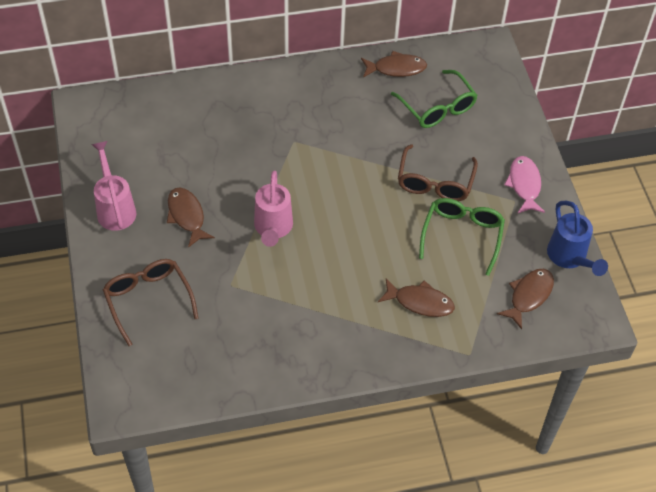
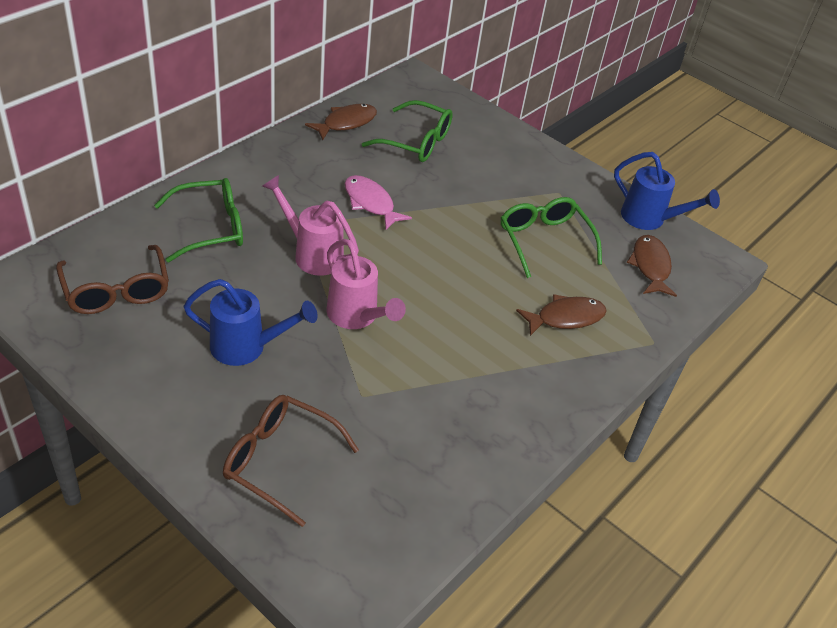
camera: 40 degrees left, 10 degrees down
pink watering can [91,141,136,231] -> pink watering can moved to [262,175,359,276]
brown fish [167,187,215,248] -> blue watering can [183,279,318,366]
brown glasses [398,144,478,201] -> brown glasses moved to [56,245,169,314]
pink fish [504,156,545,214] -> pink fish moved to [345,175,412,230]
none -> green glasses [154,178,243,262]

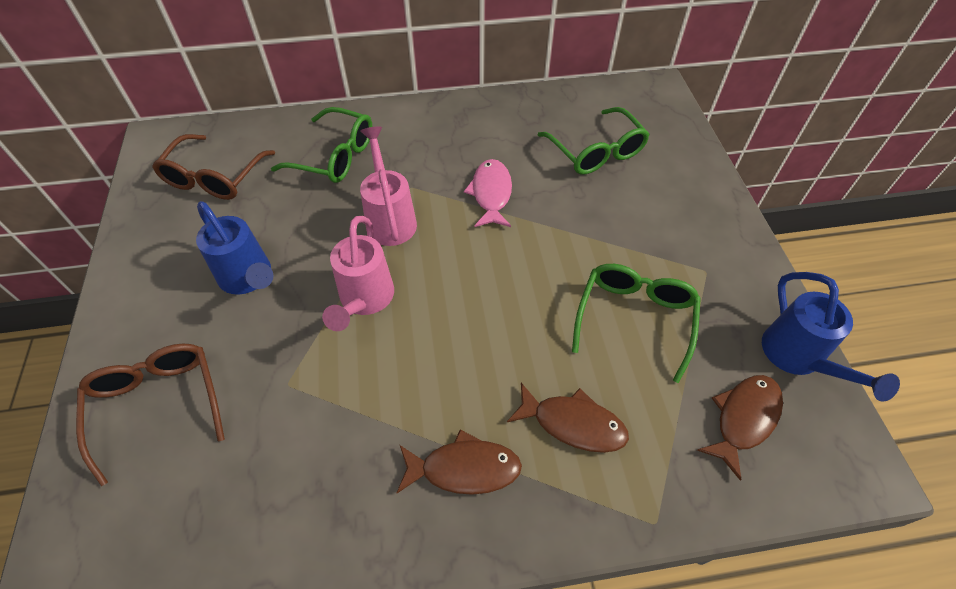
camera: 45 degrees right, 10 degrees up
brown fish [305,104,377,141] -> brown fish moved to [397,430,522,495]

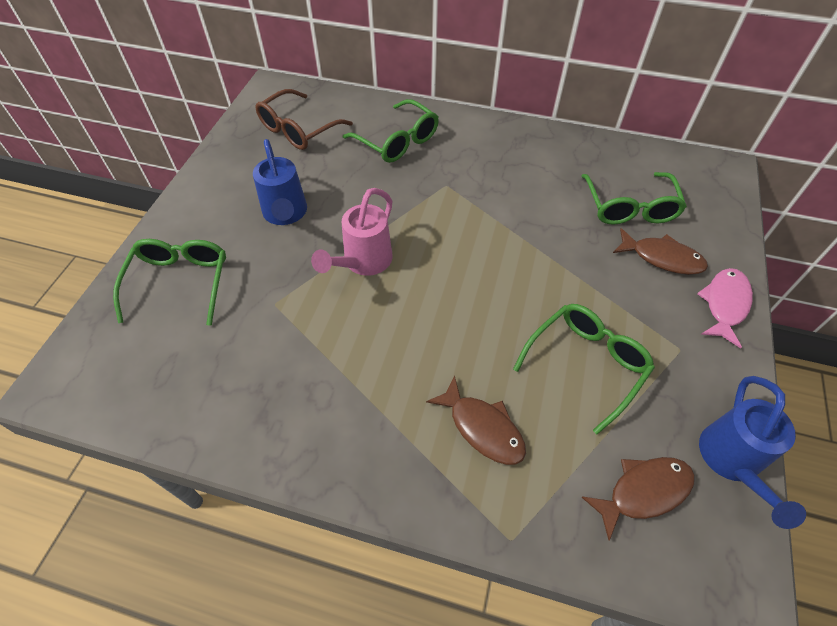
camera: 25 degrees right, 0 degrees up
brown glasses [76,344,225,486] -> green glasses [113,239,226,326]
pink watering can [360,126,417,246] -> none
brown fish [397,430,522,495] -> brown fish moved to [613,228,708,275]
pink fish [464,159,512,227] -> pink fish moved to [697,268,753,348]

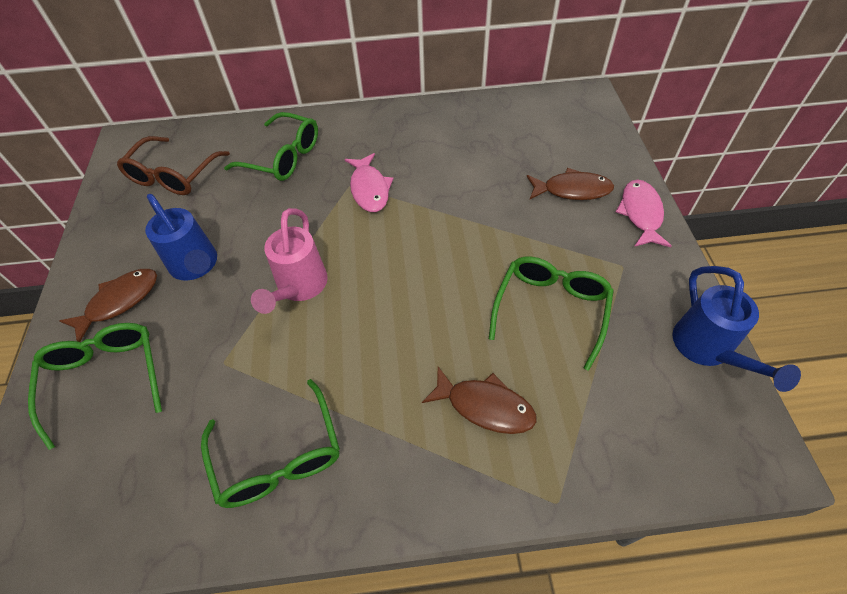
camera: 20 degrees left, 0 degrees up
green glasses [581,172,687,225] -> green glasses moved to [201,379,340,508]
brown fish [582,457,695,541] -> brown fish moved to [59,269,157,342]
none -> pink fish [345,153,393,212]

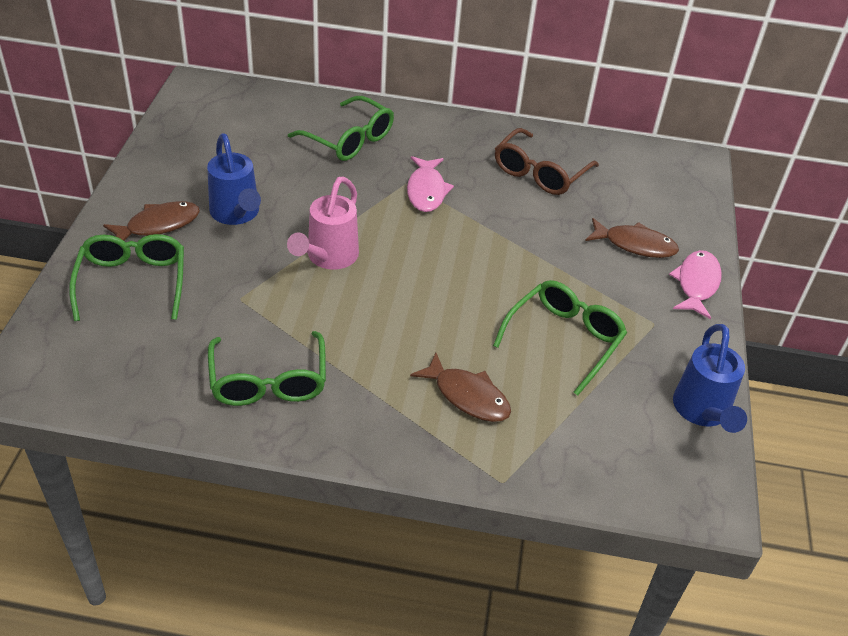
camera: 10 degrees right, 10 degrees down
brown glasses [117,136,230,195] -> brown glasses moved to [495,128,599,195]

